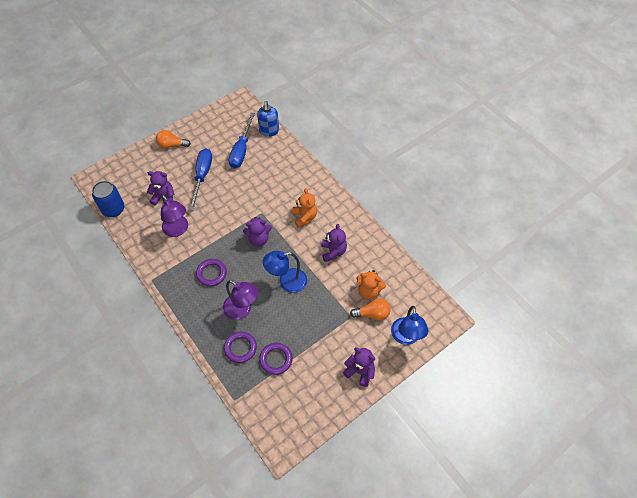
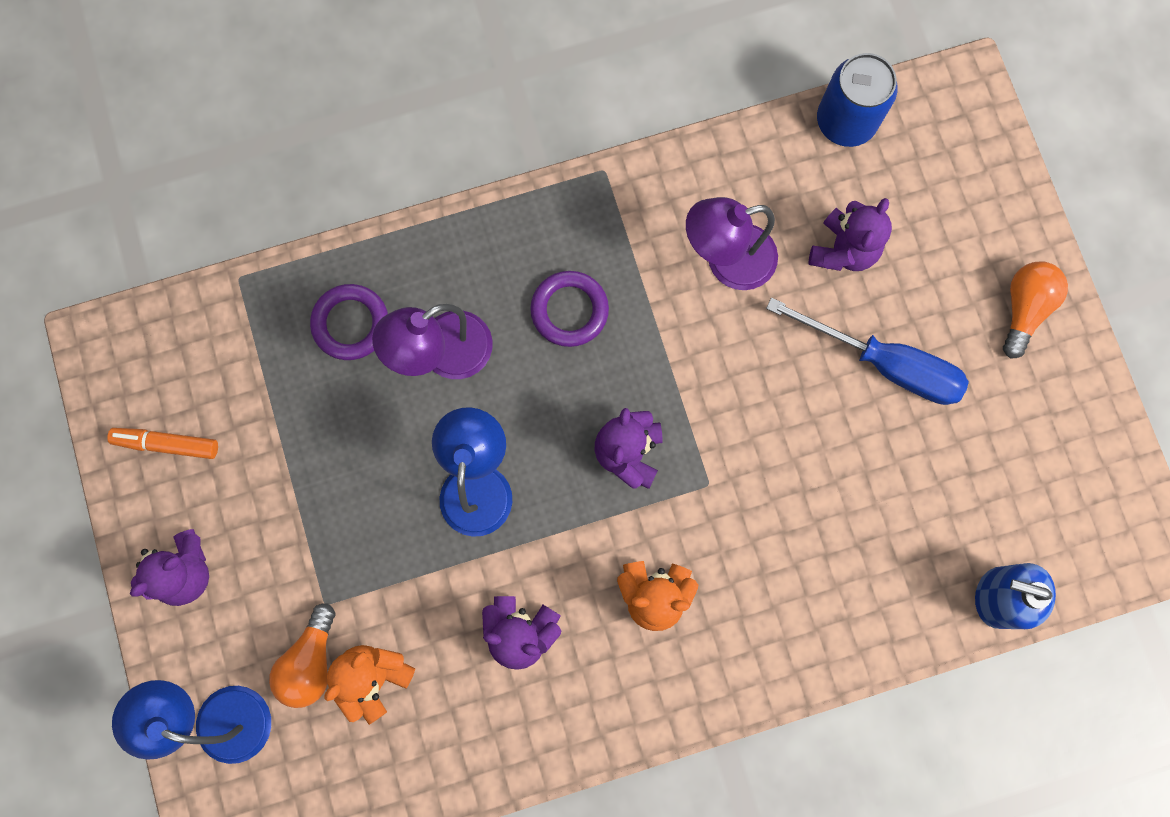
camera: 110 degrees right, 20 degrees up
blue screwdriver [229,113,255,168] -> none
purple ring [259,343,293,375] -> none
none -> orange marker [107,428,218,459]

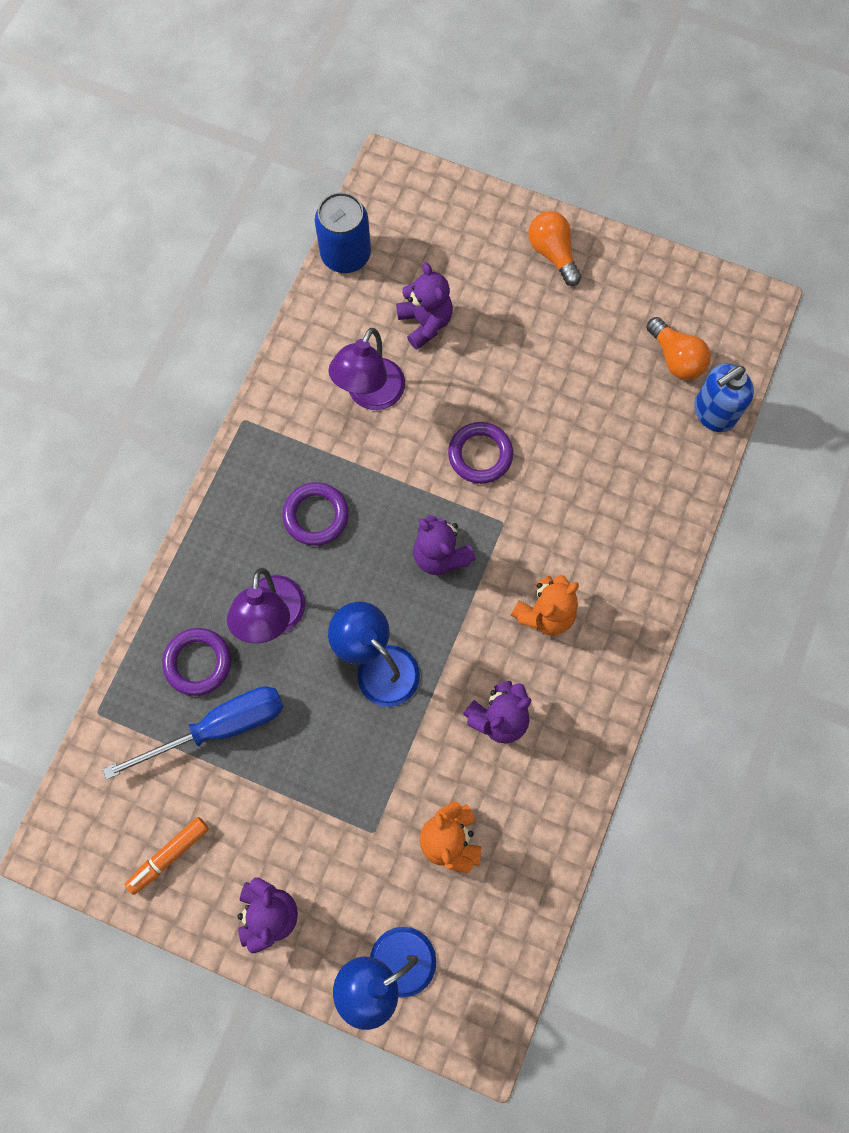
camera: 50 degrees left, 5 degrees down
orange light bulb [269,603,335,708] -> orange light bulb moved to [646,317,711,380]
blue screwdriver [766,298,969,405] -> blue screwdriver moved to [103,686,284,780]
none -> purple ring [448,422,513,484]

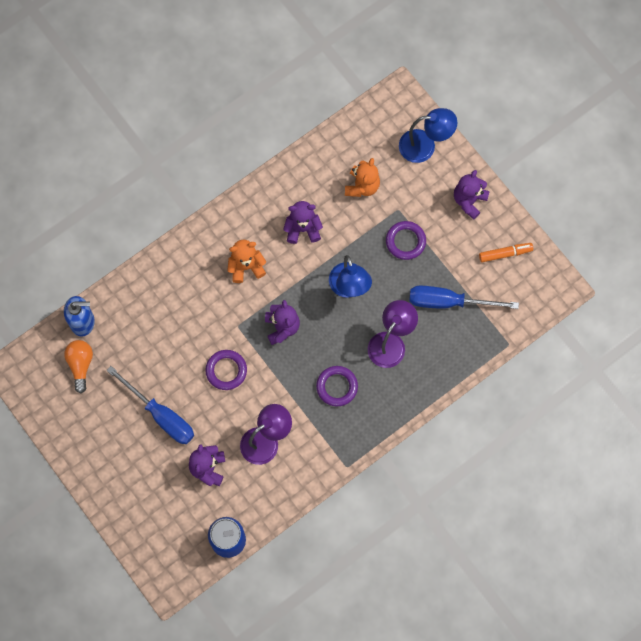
camera: 150 degrees left, 0 degrees up
purple ring [162,628,231,696] -> purple ring moved to [386,221,426,260]
orange light bulb [528,211,581,286] -> none
none -> blue screwdriver [106,366,194,444]

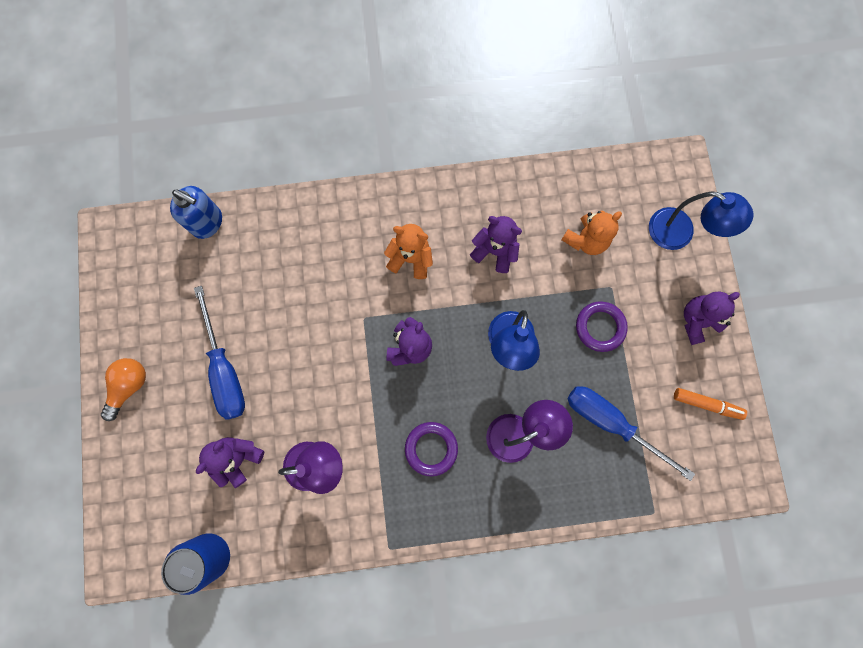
camera: 30 degrees right, 5 degrees up
orange light bulb [64,340,93,393] -> orange light bulb moved to [101,358,146,421]
purple ring [205,350,247,390] -> none

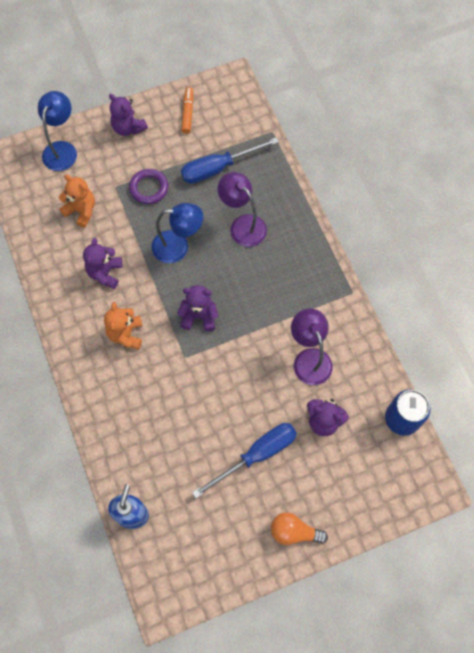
camera: 105 degrees left, 10 degrees down
purple ring [405,422,458,476] -> none
blue screwdriver [567,386,695,481] -> blue screwdriver turned 45 degrees clockwise [181,138,279,184]

